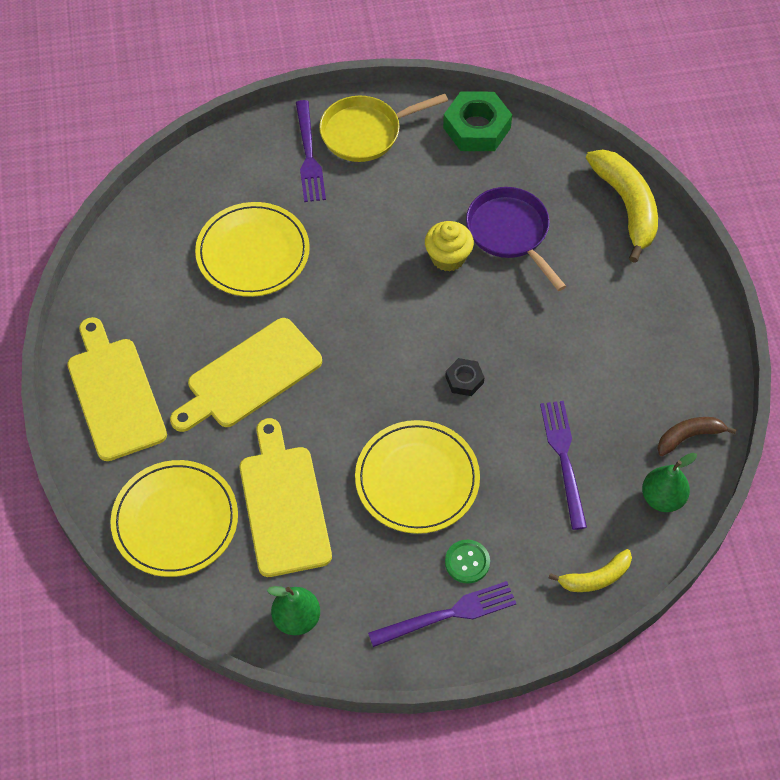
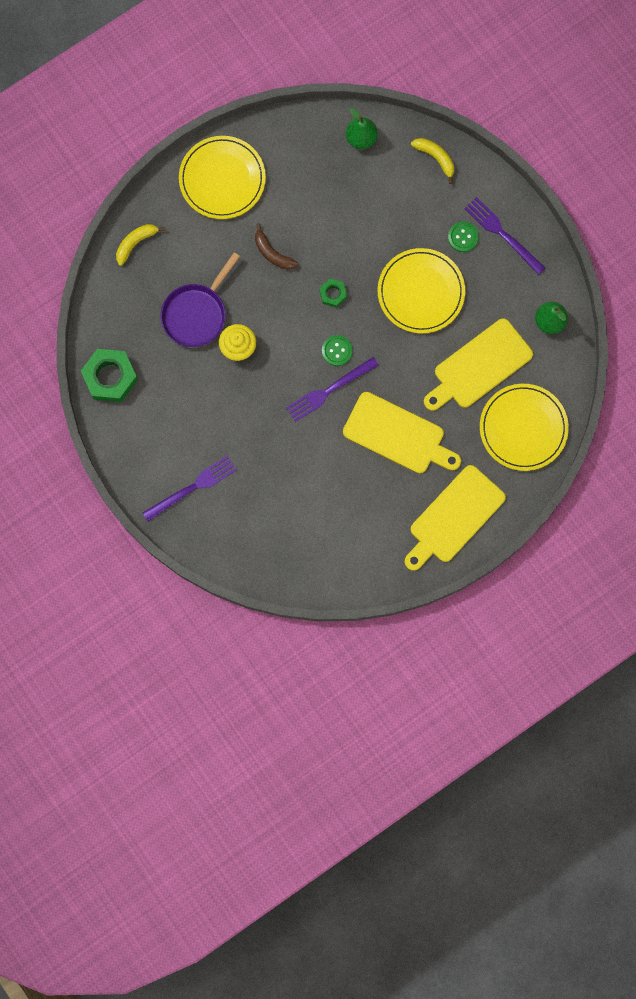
camera: 115 degrees left, 20 degrees up
yellow plate [195,202,310,297] -> yellow plate moved to [179,136,266,219]
yellow pan [319,94,448,162] -> none
black nut [445,358,485,396] -> green nut [319,279,347,308]
purple fork [540,401,587,530] -> purple fork moved to [286,357,379,422]
yellow banana [586,149,658,263] -> yellow banana [116,224,165,266], size x0.55
brown banana [657,417,736,456] -> brown banana moved to [255,223,298,270]
none -> green button [322,335,353,366]

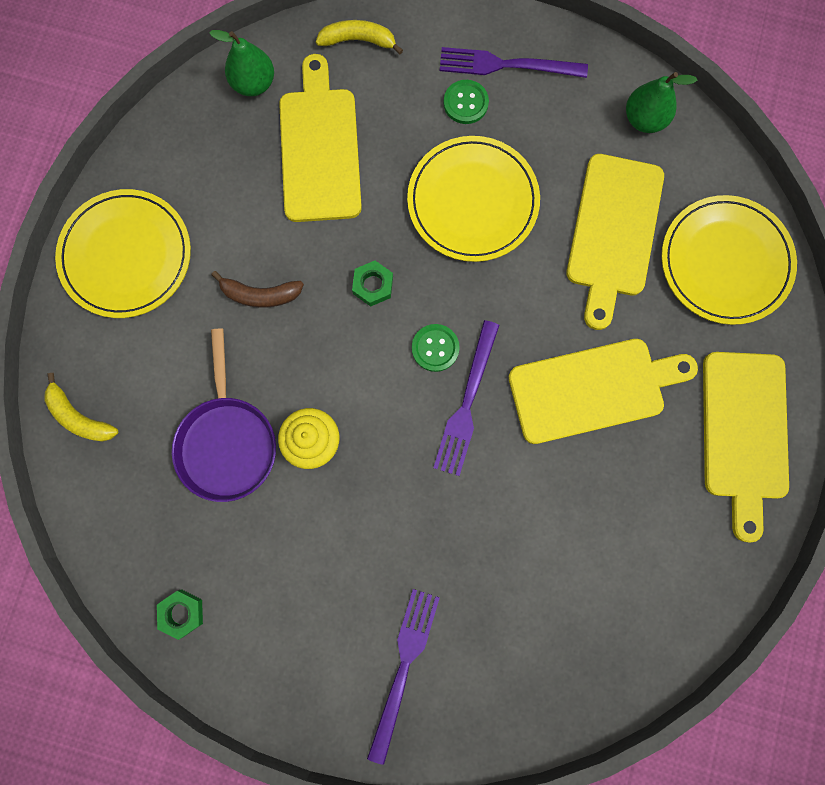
camera: 40 degrees left, 0 degrees up
green nut [81,349,138,402] -> green nut [157,589,203,640], size x0.52
yellow banana [116,224,165,266] -> yellow banana turned 60 degrees counterclockwise [45,373,118,442]
none -> yellow cutting board [279,54,362,222]

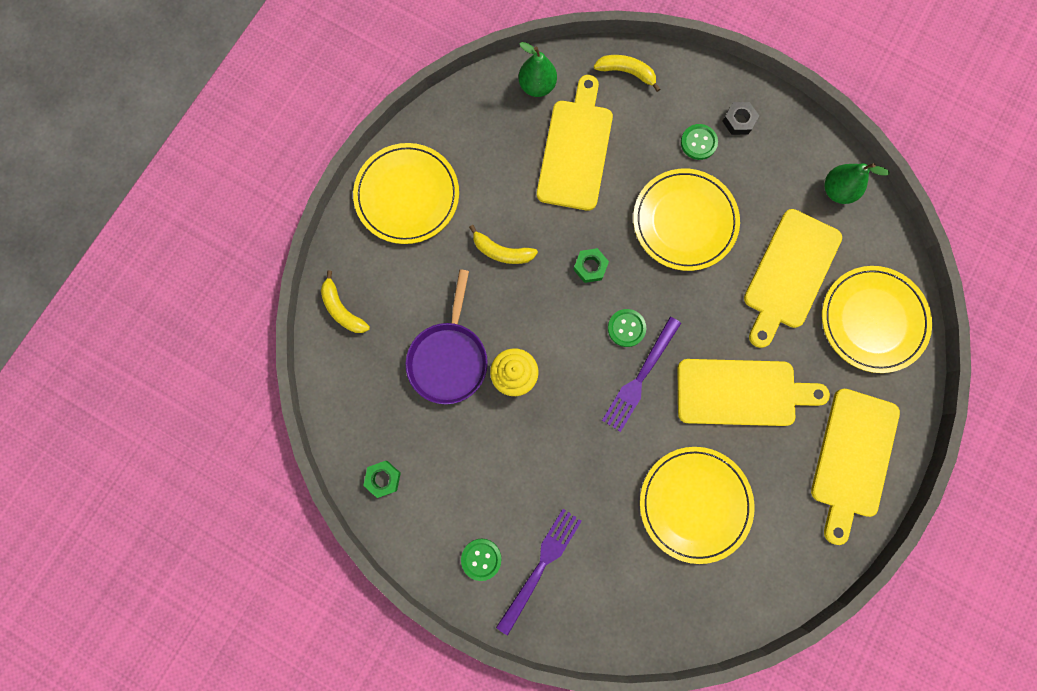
camera: 15 degrees right, 0 degrees up
brown banana [212,271,304,308] -> yellow banana [469,225,538,264]
purple fork [440,47,588,78] -> black nut [722,102,759,135]
none -> green button [461,539,501,581]
none -> yellow plate [640,447,755,564]

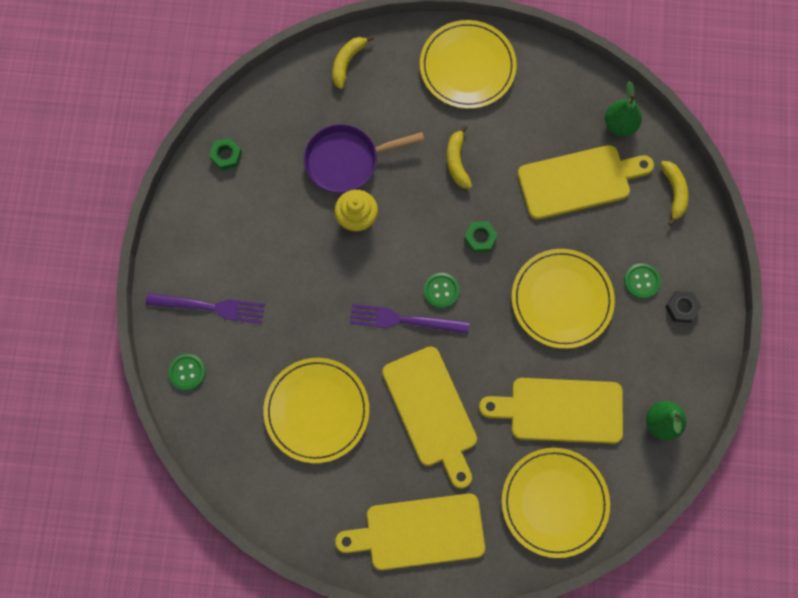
camera: 65 degrees right, 5 degrees down
green button [461,539,501,581] -> green button moved to [168,354,206,390]

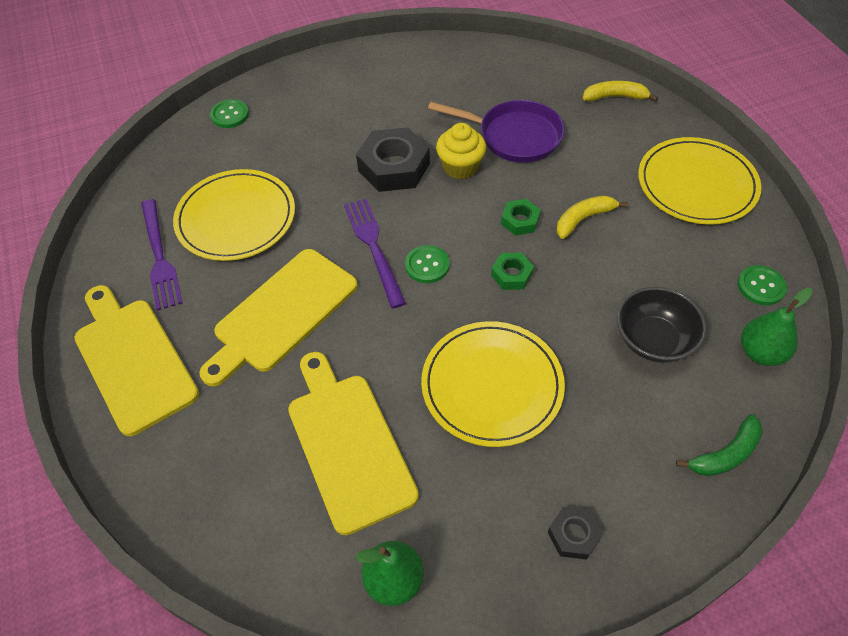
camera: 65 degrees right, 20 degrees down
purple fork [145,293,265,324] -> purple fork moved to [141,199,183,311]
green nut [209,138,242,171] -> green nut moved to [501,199,541,236]
purple pan [304,124,424,193] -> purple pan turned 150 degrees clockwise [428,100,565,163]
yellow plate [502,448,610,558] -> none
yellow cutting board [518,145,654,220] -> black bowl [617,287,707,363]
green button [624,263,661,299] -> green button moved to [737,265,787,305]
yellow banana [660,161,688,226] -> green banana [676,414,763,476]
none -> black nut [356,127,430,192]

